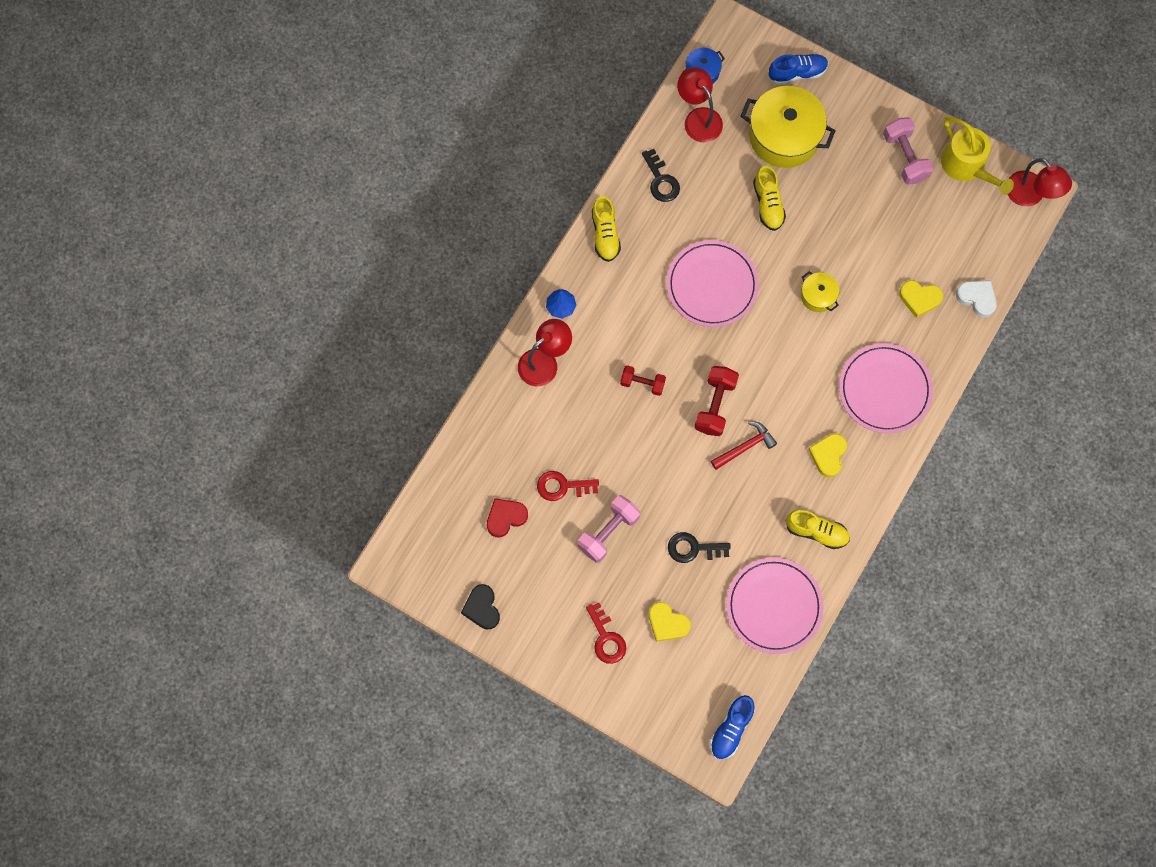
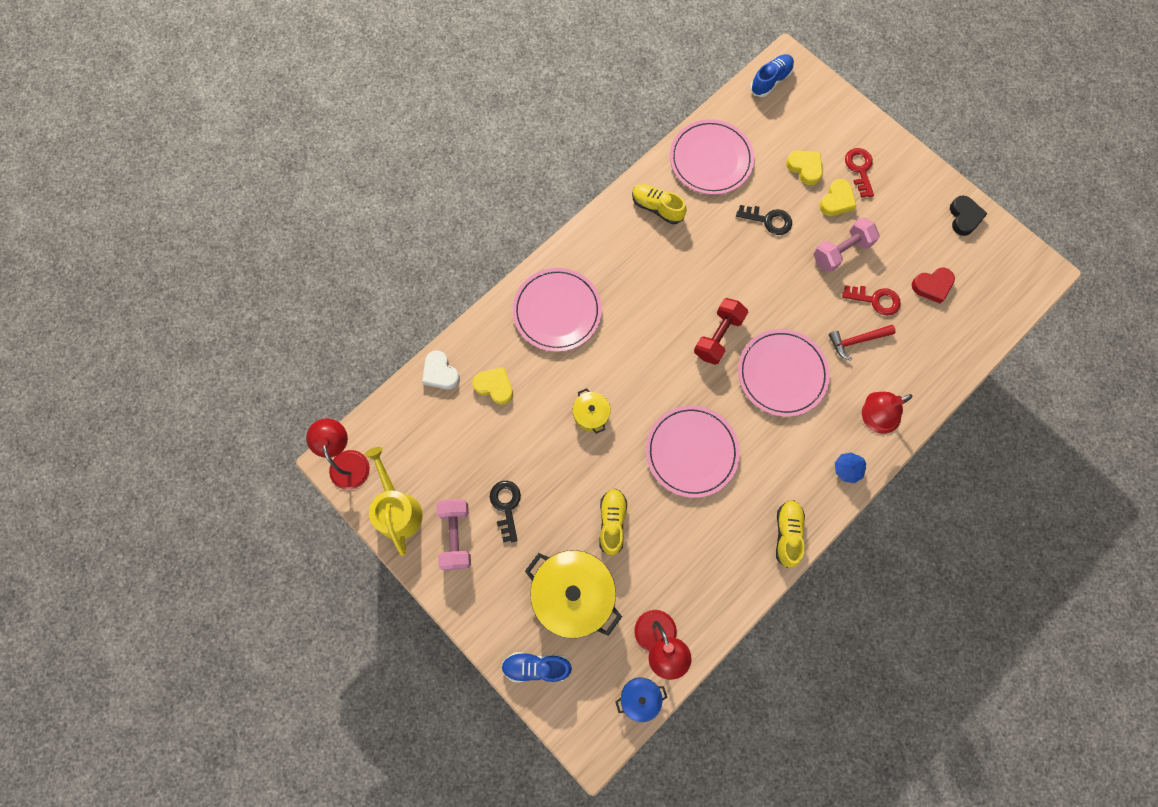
camera: 165 degrees left, 0 degrees up
red dumbbell [620,365,666,396] -> pink plate [738,329,830,417]
black key [642,149,680,202] -> black key moved to [490,481,521,542]
red hammer [711,421,777,470] -> red hammer moved to [829,325,896,361]
yellow heart [808,434,847,477] -> yellow heart moved to [819,179,857,216]

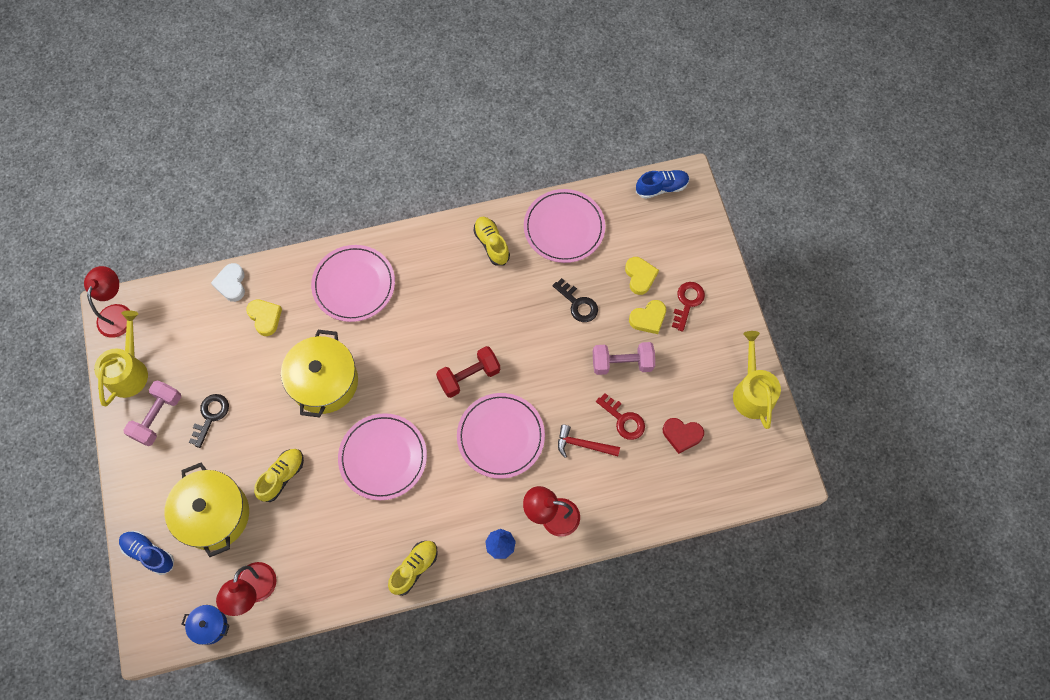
camera: 30 degrees right, 5 degrees down
yellow pot [572,388,611,434] -> yellow pot [281,330,358,417], size x2.06
black heart [950,196,988,236] -> yellow watering can [733,331,781,429]

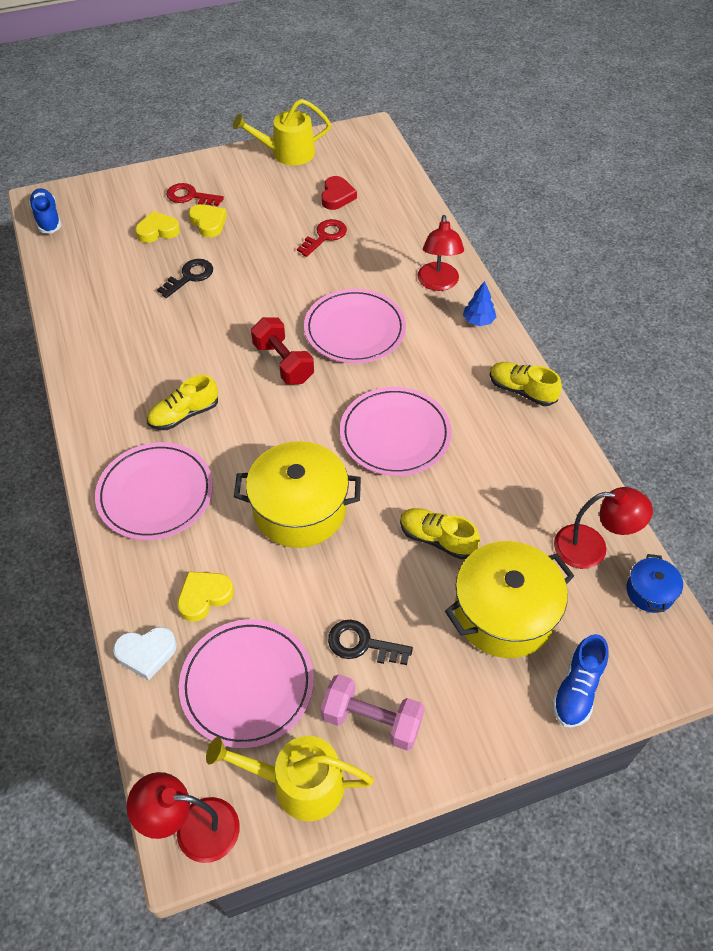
camera: 95 degrees left, 15 degrees down
yellow shoe [473,217,510,266] -> yellow shoe moved to [147,375,218,430]
pink plate [524,189,605,263] -> pink plate moved to [179,619,314,748]
red hammer [558,425,620,458] -> none
pink dumbbell [593,342,655,375] -> none

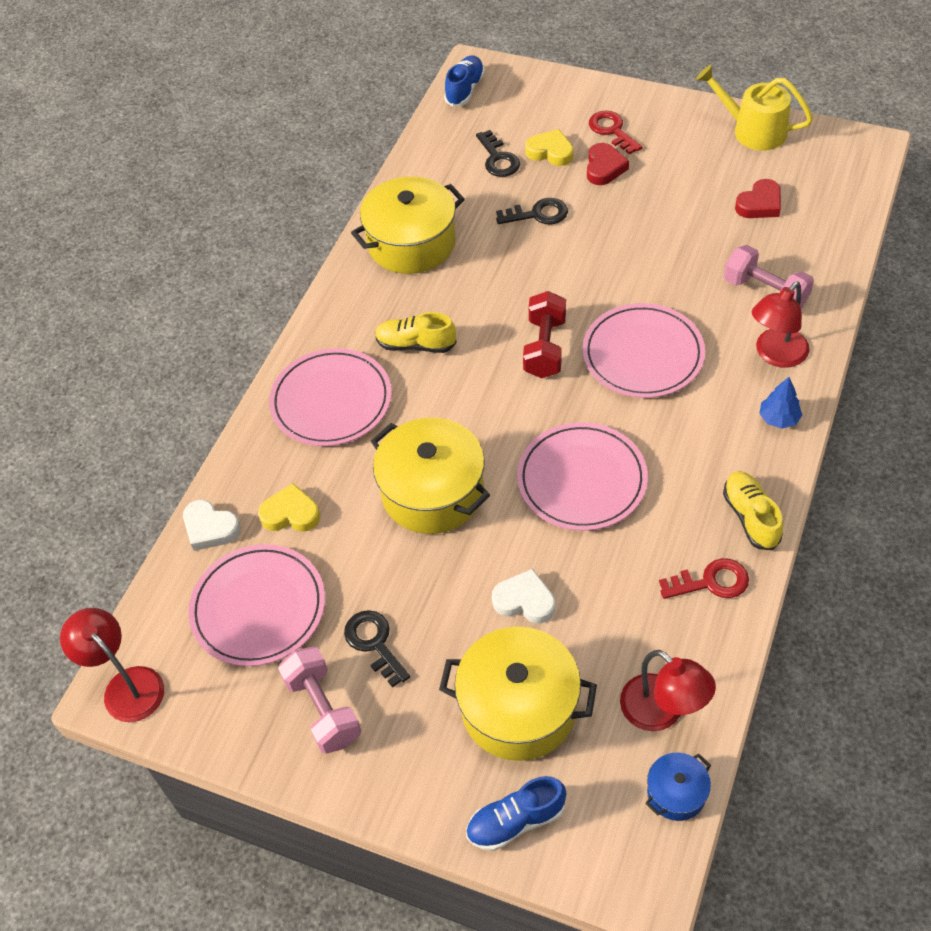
camera: 45 degrees right, 0 degrees up
yellow heart [189,204,227,238] -> red heart [587,143,629,185]
yellow watering can [206,736,374,821] -> none
red key [297,219,347,257] -> red key moved to [659,558,749,599]
yellow shoe [400,508,480,559] -> white heart [492,569,555,623]
none -> yellow pot [351,176,465,274]
none -> black key [476,130,520,177]
none -> pink dumbbell [724,245,814,309]

